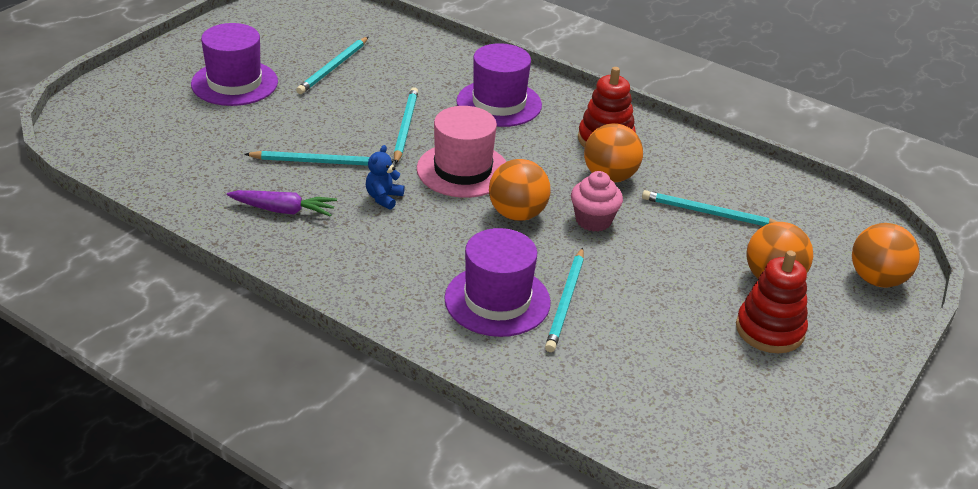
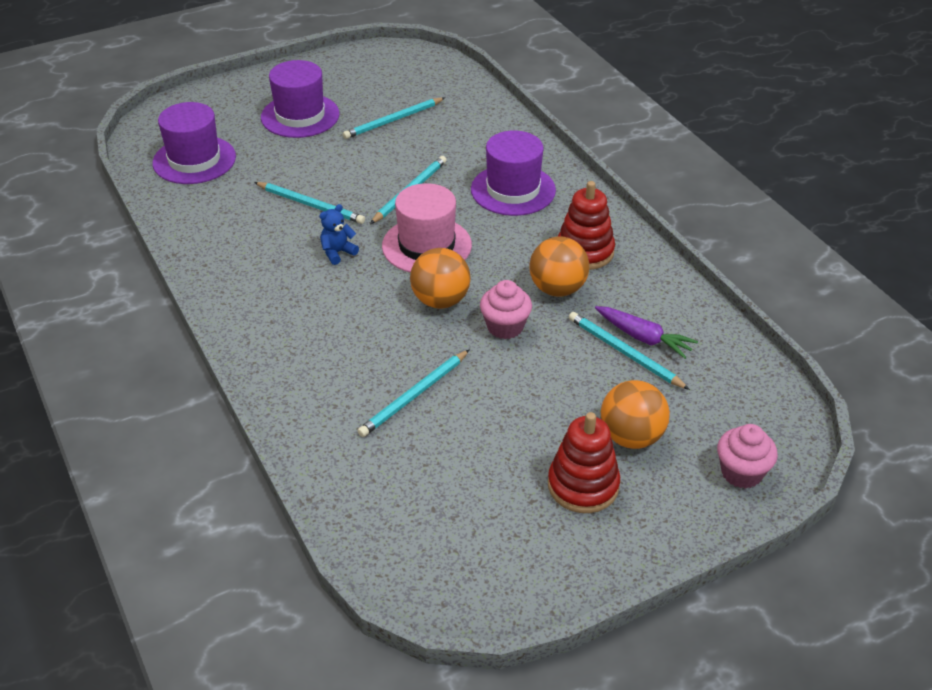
camera: 30 degrees right, 5 degrees up
purple carrot [227,190,337,217] -> purple carrot moved to [595,306,698,359]
purple hat [444,228,551,337] -> purple hat moved to [152,102,236,184]
orange ball [852,223,920,288] -> pink cupcake [717,424,778,489]

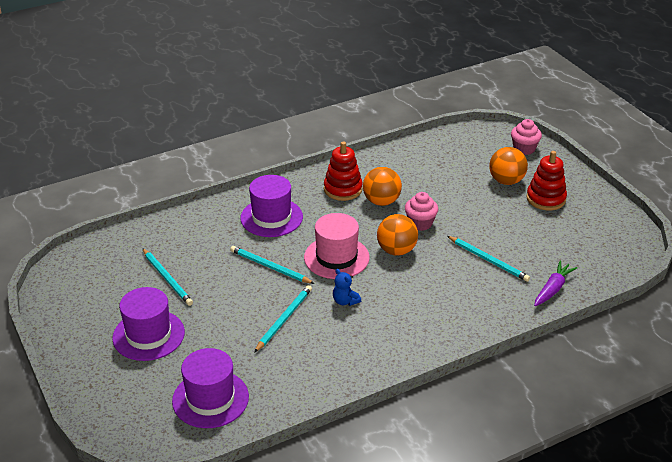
camera: 90 degrees left, 5 degrees down
turquoise pencil [569,312,690,390] -> none
purple carrot [595,306,698,359] -> purple carrot moved to [534,261,577,306]

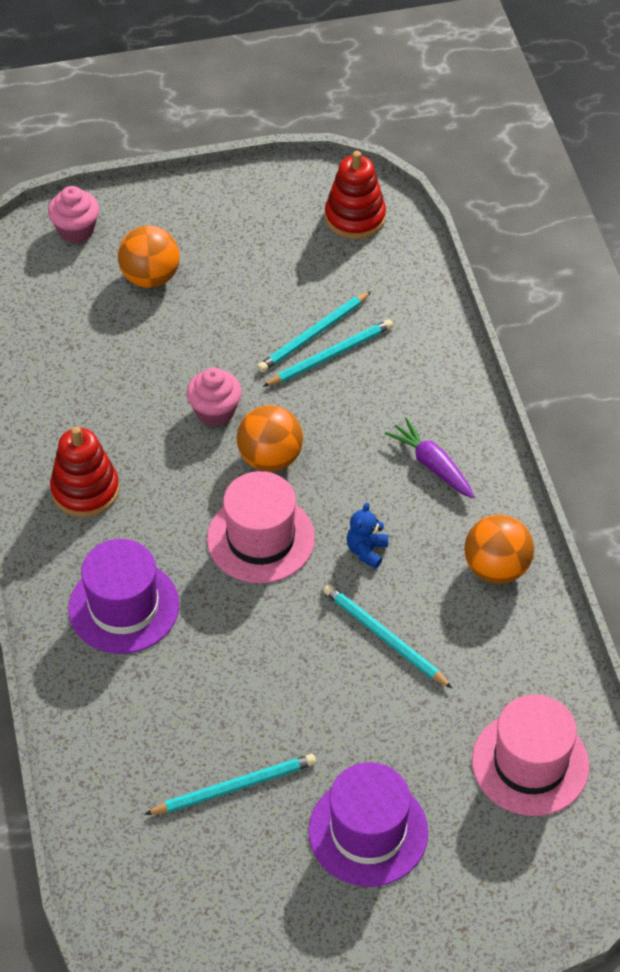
camera: 75 degrees left, 15 degrees up
purple hat [172,348,249,428] -> pink hat [472,694,589,816]
turquoise pencil [230,246,315,284] -> turquoise pencil moved to [257,291,371,372]
blue teddy bear [333,269,361,306] -> blue teddy bear turned 135 degrees clockwise [347,502,389,569]
orange ball [363,167,402,206] -> orange ball moved to [464,514,534,584]
red stacking toy [526,151,567,210] -> red stacking toy moved to [325,151,386,239]
purple carrot [534,261,577,306] -> purple carrot moved to [385,418,475,498]

